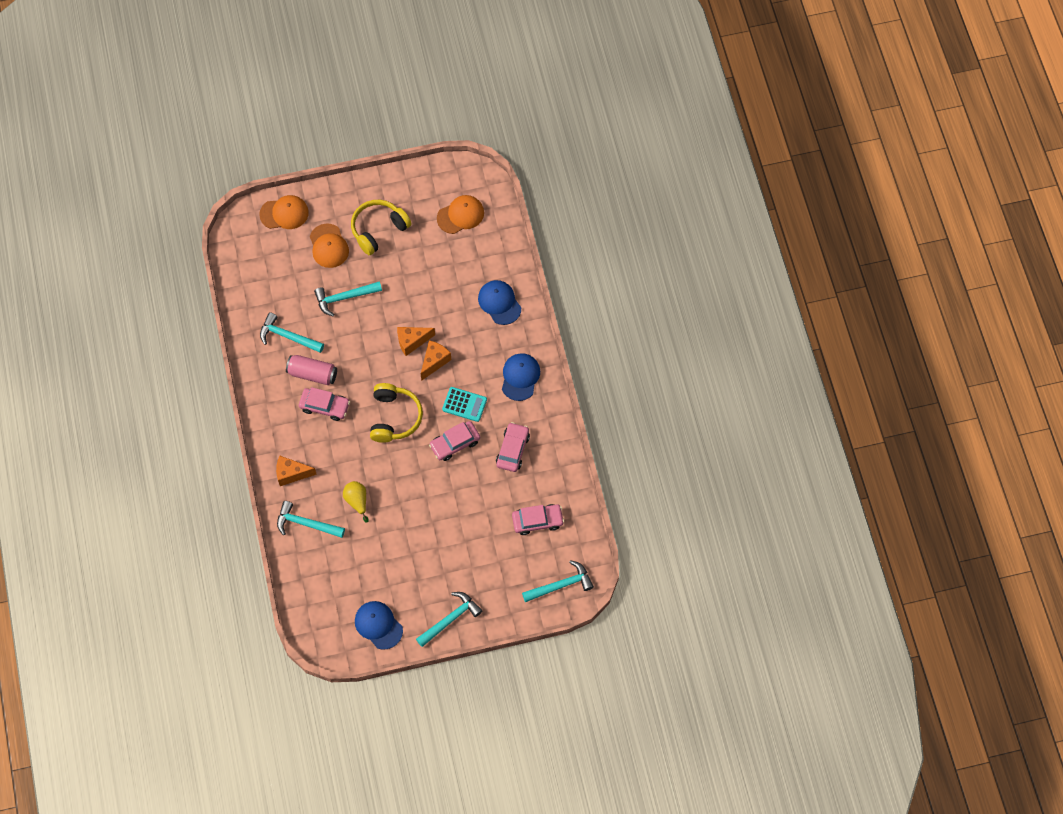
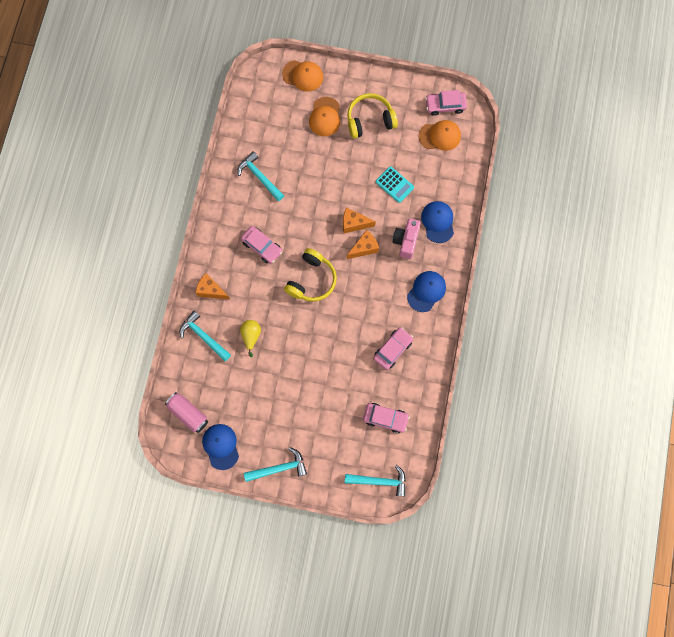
camera: 25 degrees right, 10 degrees up
pink can [286,355,337,385] -> pink can moved to [165,392,208,433]
turquoise hammer [314,281,382,316] -> none
pink car [429,421,480,461] -> pink car moved to [425,90,467,116]
turquoise calculator [442,387,487,422] -> turquoise calculator moved to [376,166,414,203]
none -> pink camera [393,218,421,259]

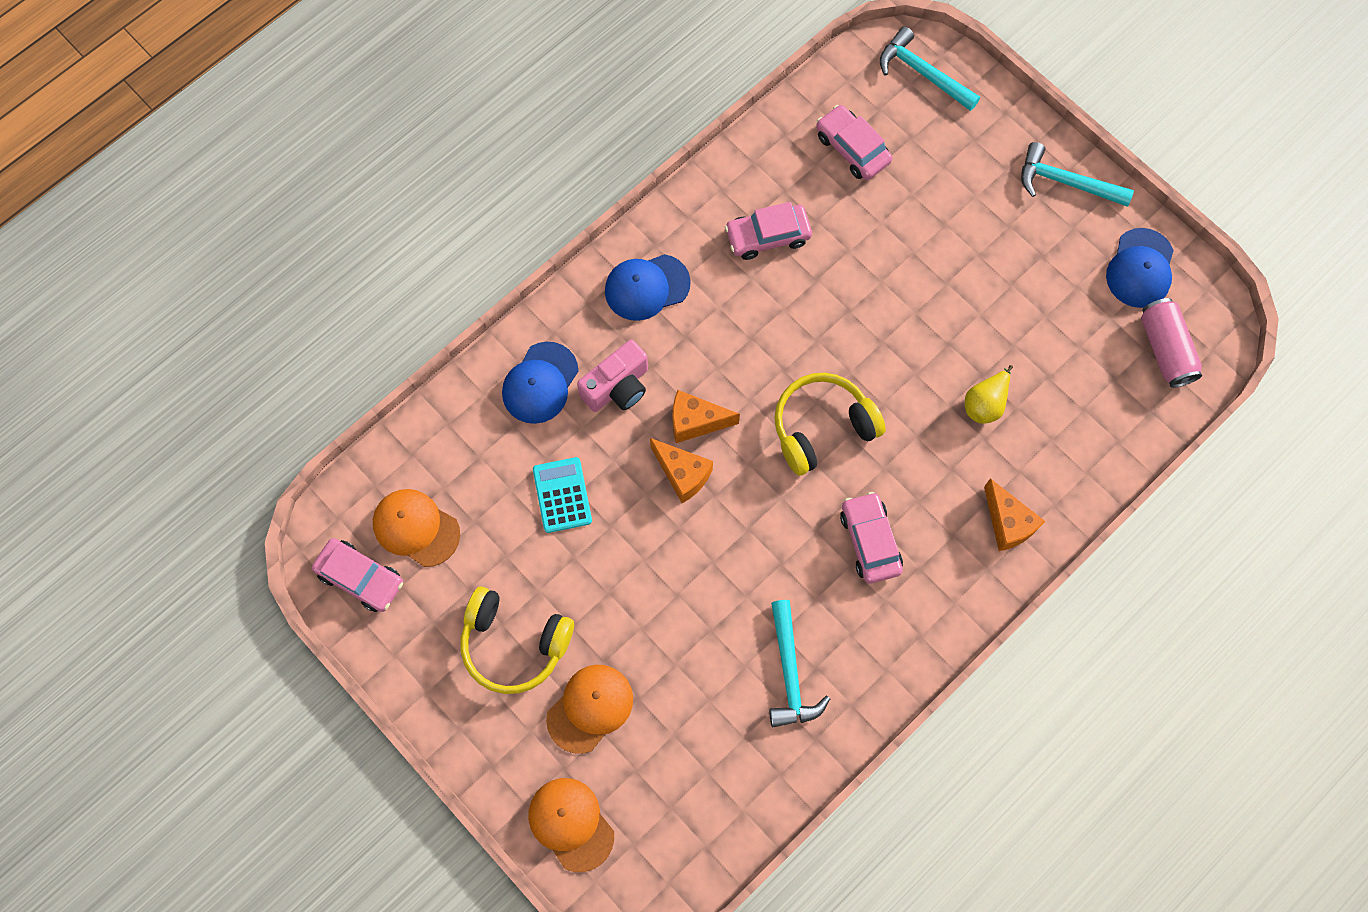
camera: 145 degrees left, 5 degrees down
turquoise hammer [180,311,231,361] -> none

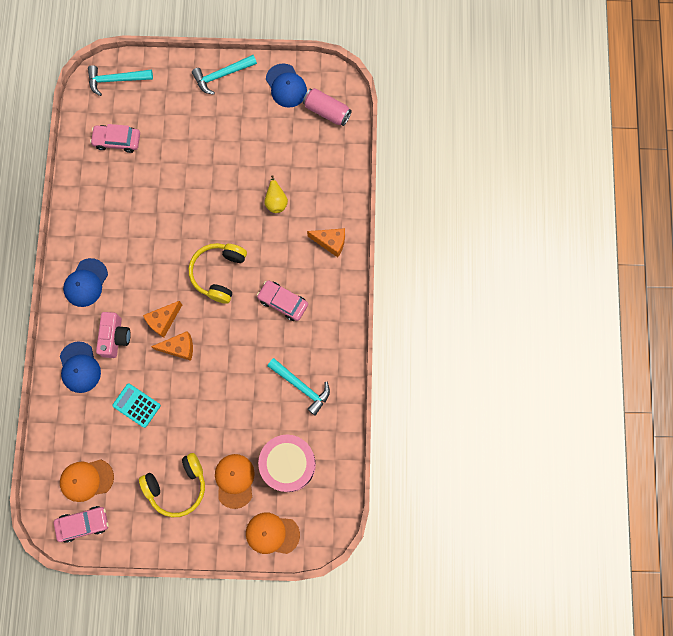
camera: 45 degrees left, 5 degrees up
pink car [725,202,812,260] -> none
none -> pink drum [258,435,316,492]

